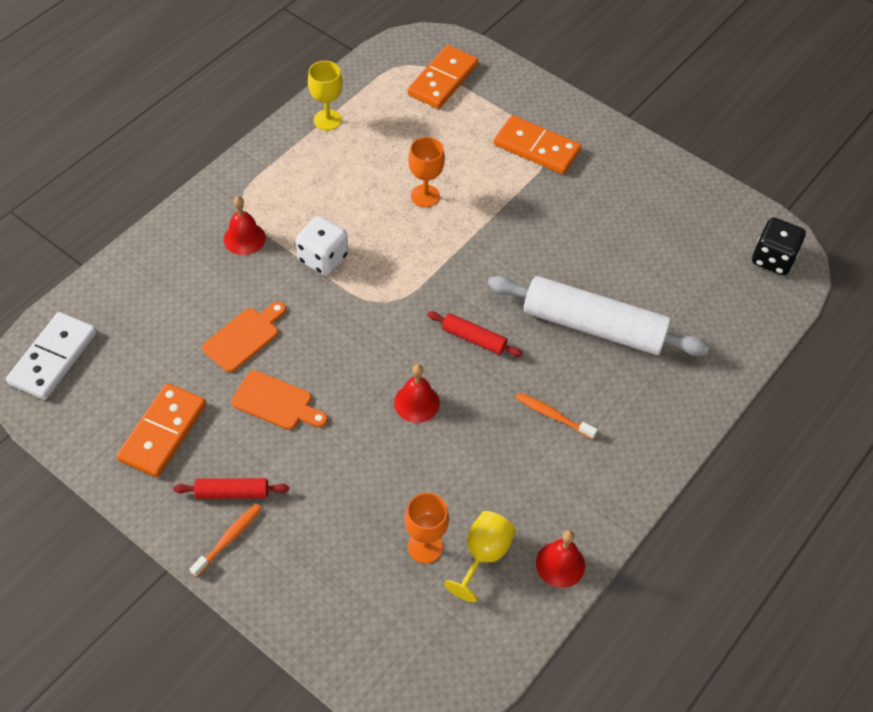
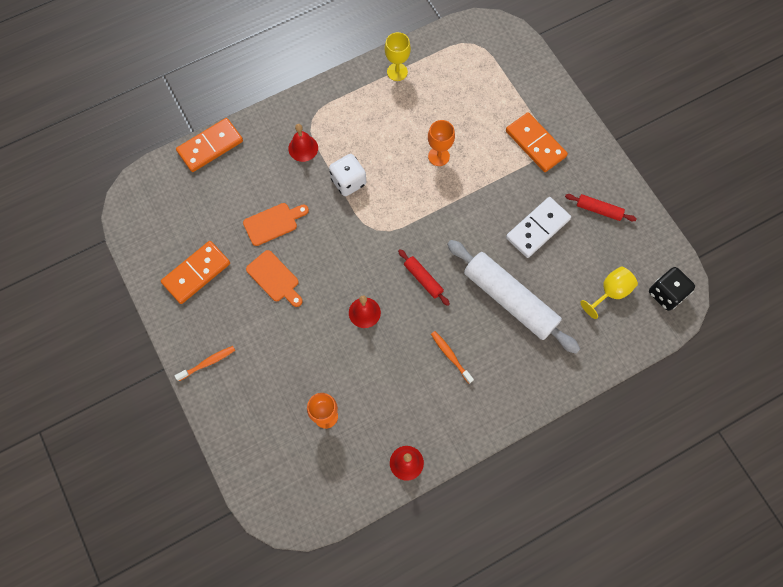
camera: 25 degrees right, 15 degrees up
white domino [6,312,96,400] -> white domino moved to [506,197,571,258]
red rolling pin [173,478,289,499] -> red rolling pin moved to [565,194,637,221]
orange domino [407,45,478,109] -> orange domino moved to [176,118,243,172]
yellow goblet [444,511,516,603] -> yellow goblet moved to [580,267,638,319]

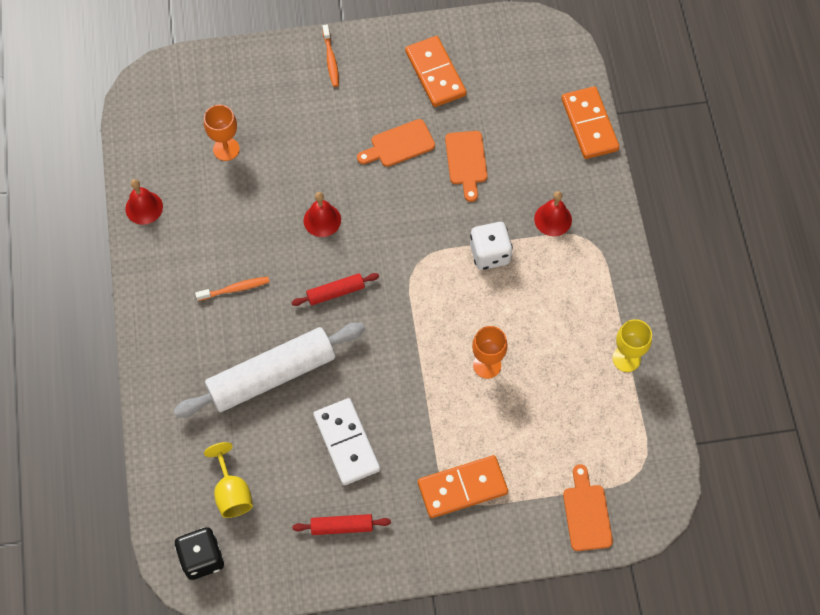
camera: 110 degrees right, 5 degrees down
red rolling pin [565,194,637,221] -> red rolling pin turned 45 degrees clockwise [292,514,391,535]
none -> orange cutting board [563,464,613,551]

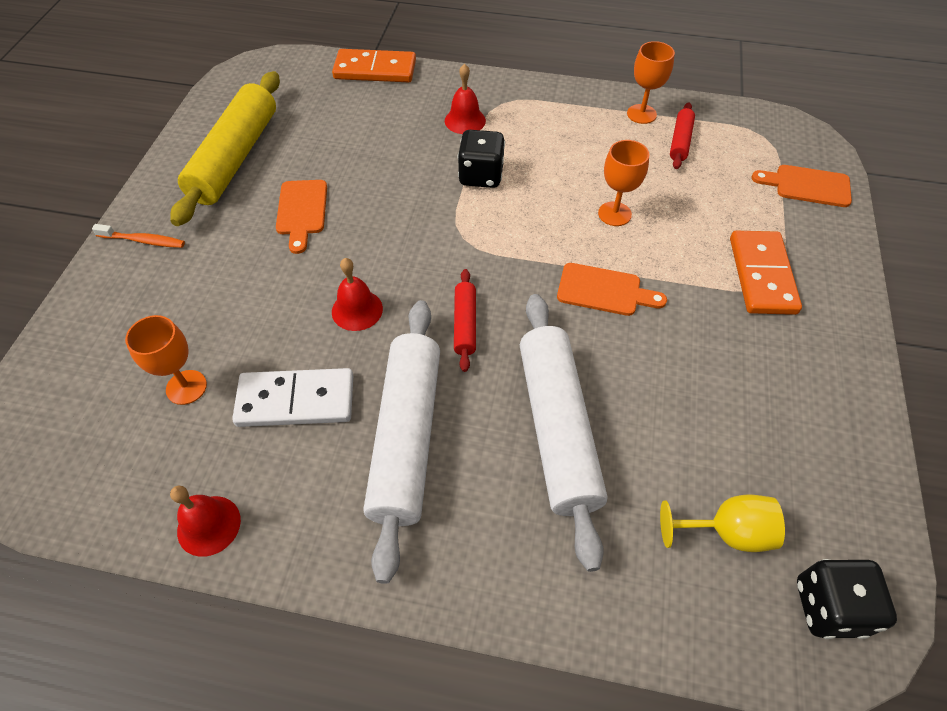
camera: 70 degrees left, 10 degrees down
orange toothbrush [195,277,270,301] -> white rolling pin [364,300,440,584]
red rolling pin [292,514,391,535] -> red rolling pin moved to [670,102,695,169]
white domino [313,398,380,485] -> white domino moved to [232,368,353,427]
orange domino [405,36,466,107] -> yellow rolling pin [170,71,280,226]
orange cutting board [445,131,487,202] -> orange cutting board moved to [557,263,667,316]
white dice [470,222,513,270] -> black dice [458,130,505,188]
yellow goblet [612,319,652,372] -> orange goblet [627,41,675,124]

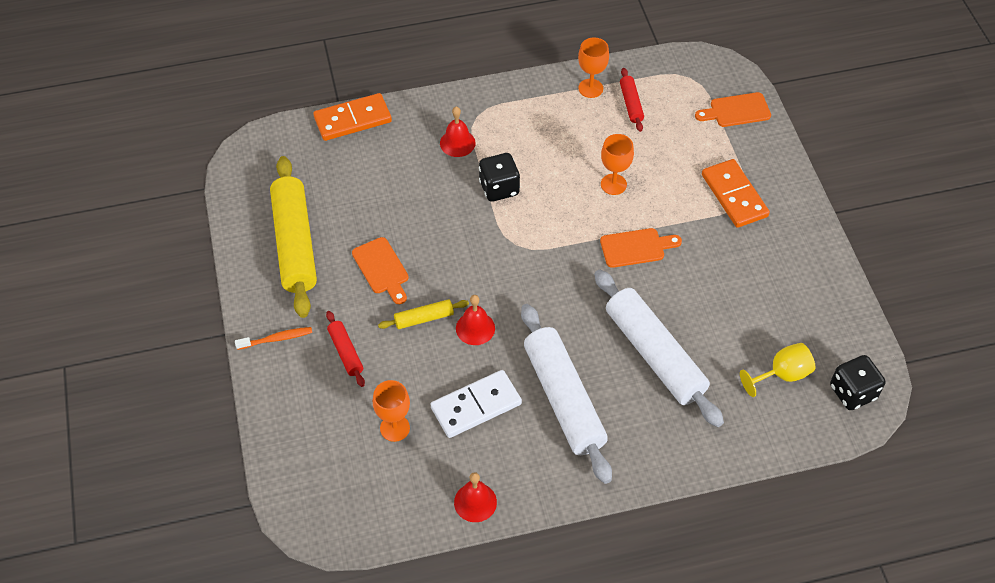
camera: 25 degrees left, 0 degrees up
red rolling pin [454,269,476,372] -> red rolling pin moved to [326,311,365,387]
none -> yellow rolling pin [378,299,469,329]

